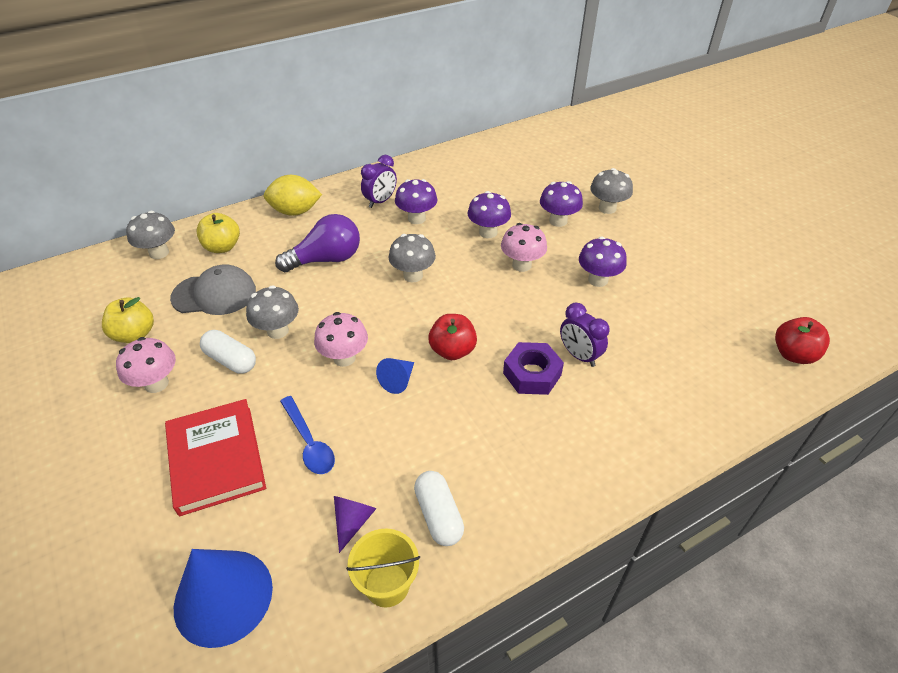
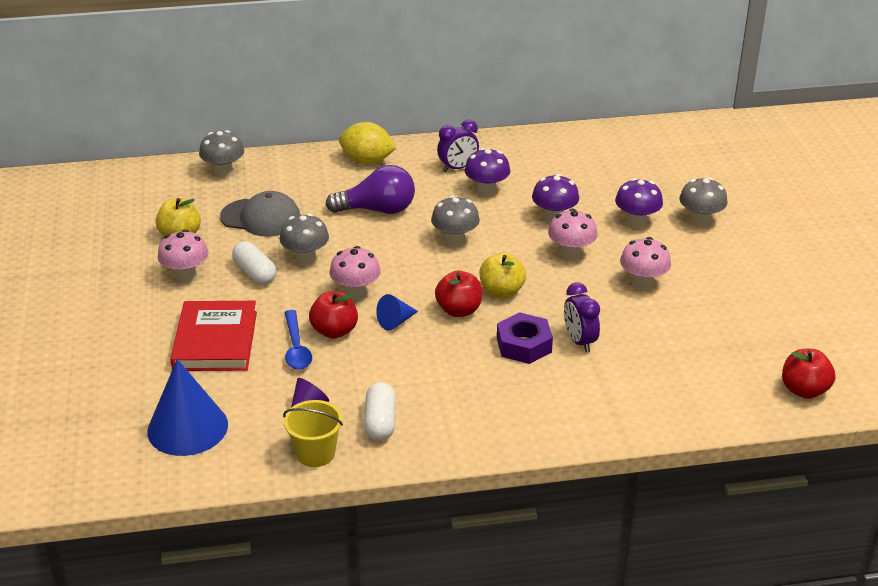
camera: 20 degrees right, 10 degrees down
yellow apple [196,213,240,253] -> yellow apple moved to [480,253,526,299]
purple mushroom [579,237,627,287] -> pink mushroom [620,237,671,291]
none -> red apple [309,291,358,339]

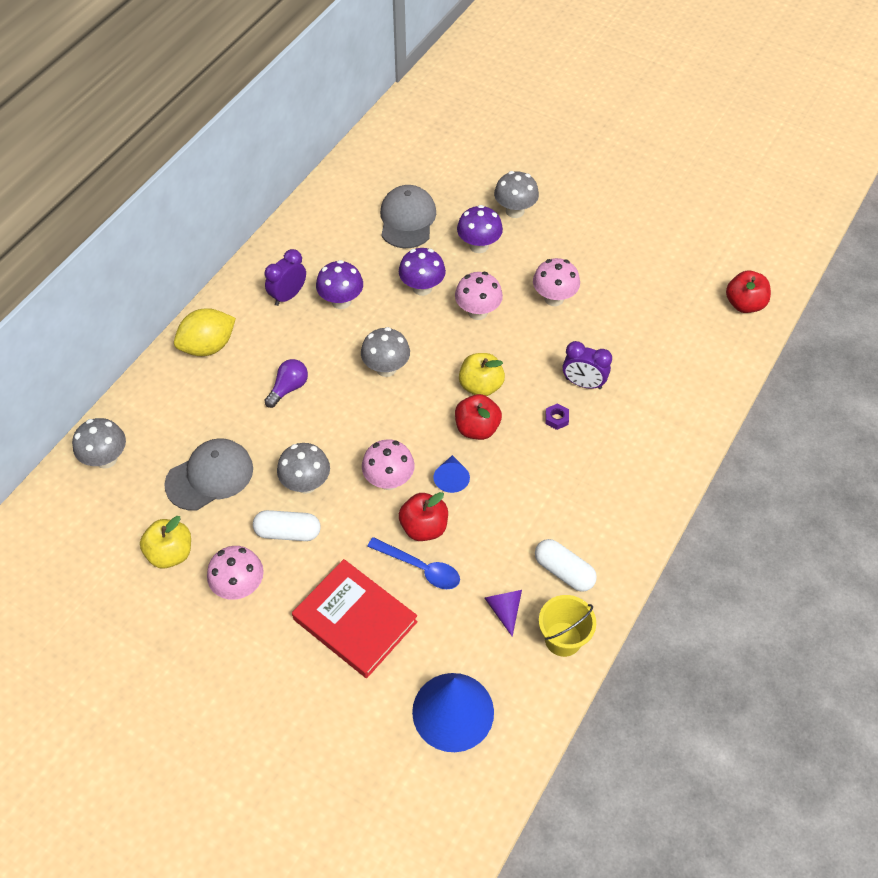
camera: 50 degrees left, 20 degrees up
purple light bulb [326,165,415,214] -> purple light bulb [264,359,308,408], size x0.59
purple clock [437,120,479,172] -> purple clock turned 150 degrees counterclockwise [264,249,306,306]
purple nut [497,312,553,364] -> purple nut [545,403,569,430], size x0.48
none -> grey cap [380,185,436,248]

